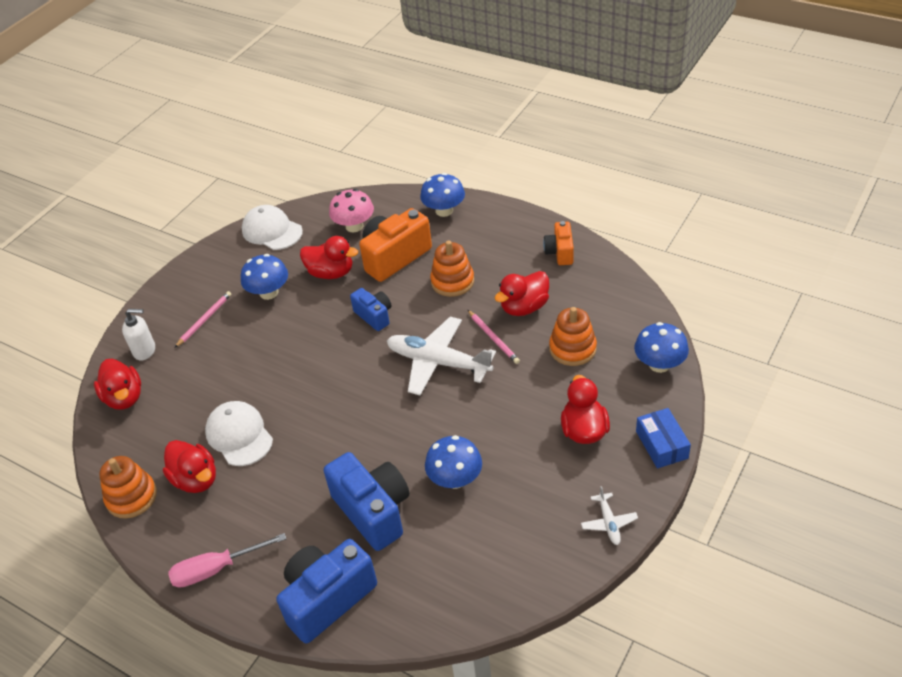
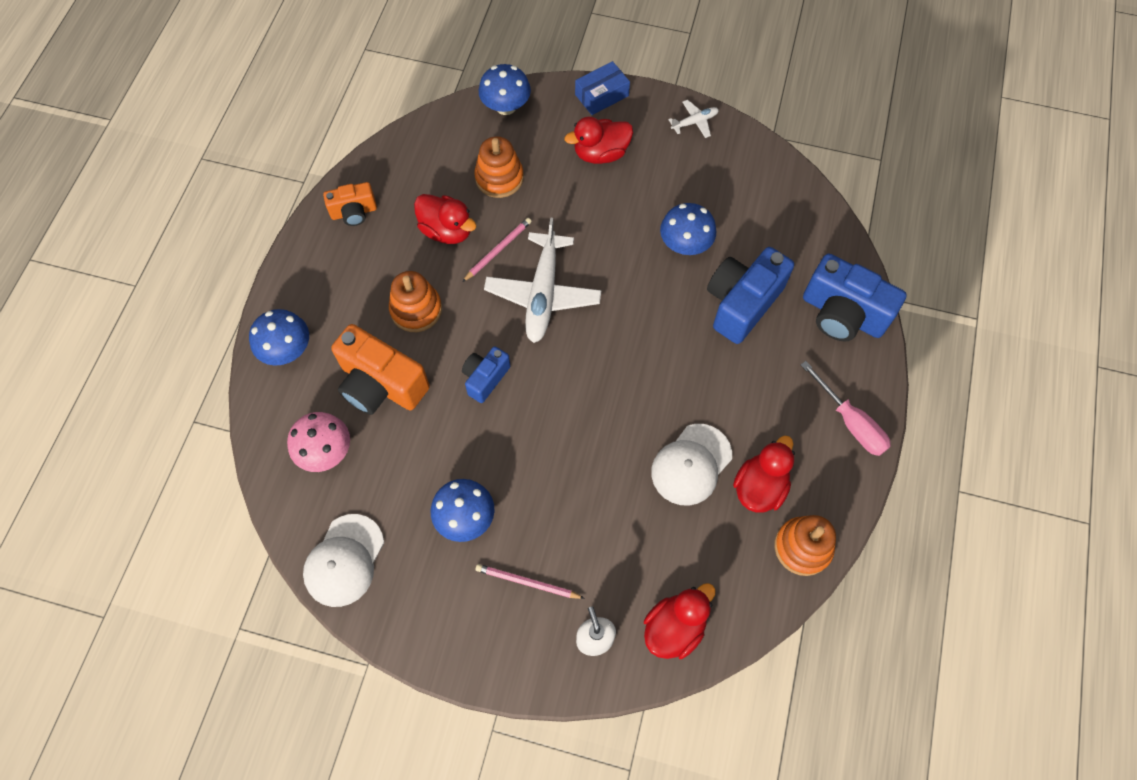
camera: 110 degrees left, 20 degrees up
red duck [300,236,358,279] -> none

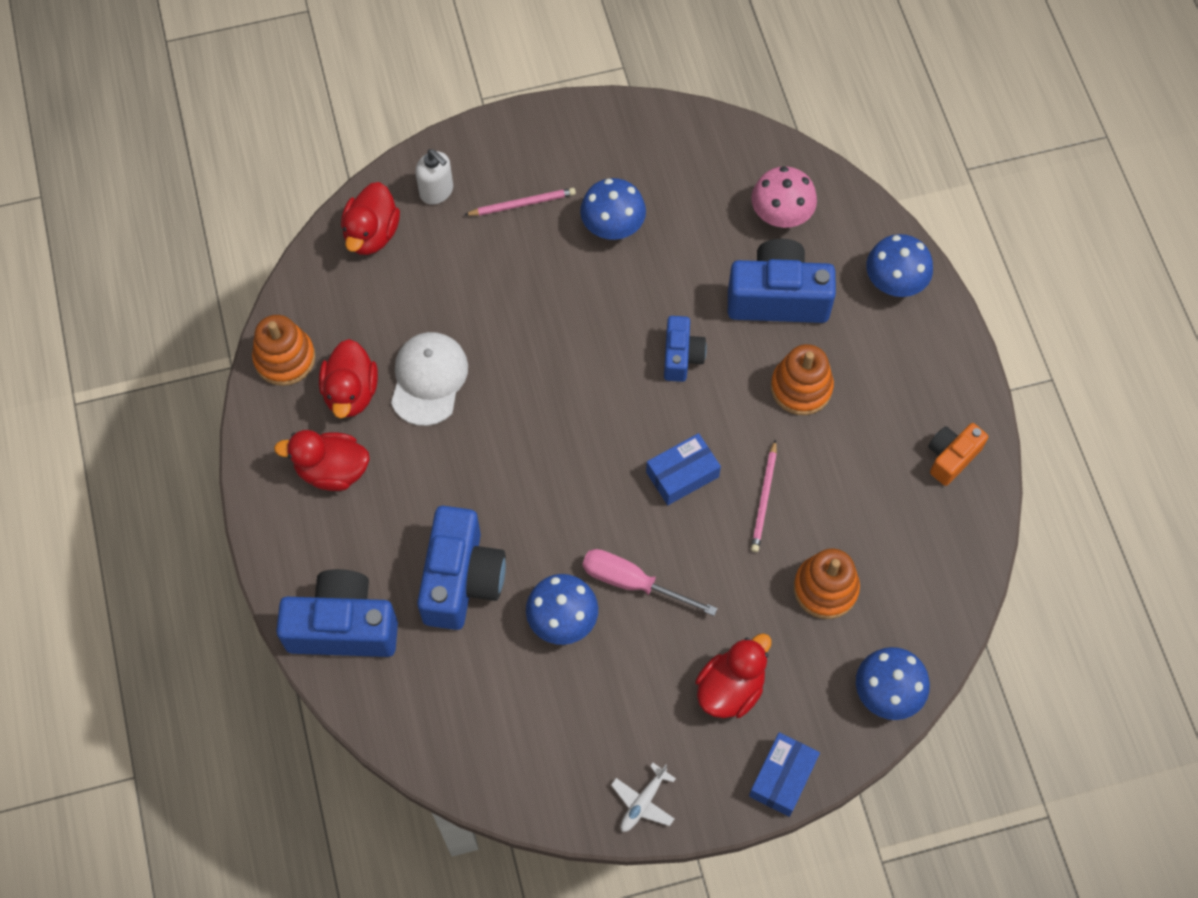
camera: 150 degrees right, 0 degrees up
white cap [303,514,384,607] -> none
orange camera [331,324,430,415] -> blue camera [728,239,836,323]
red duck [414,194,476,244] -> red duck moved to [274,430,370,491]
white plane [484,218,602,343] -> blue box [646,433,721,505]
pink screwdriver [801,361,891,456] -> pink screwdriver moved to [582,549,718,616]

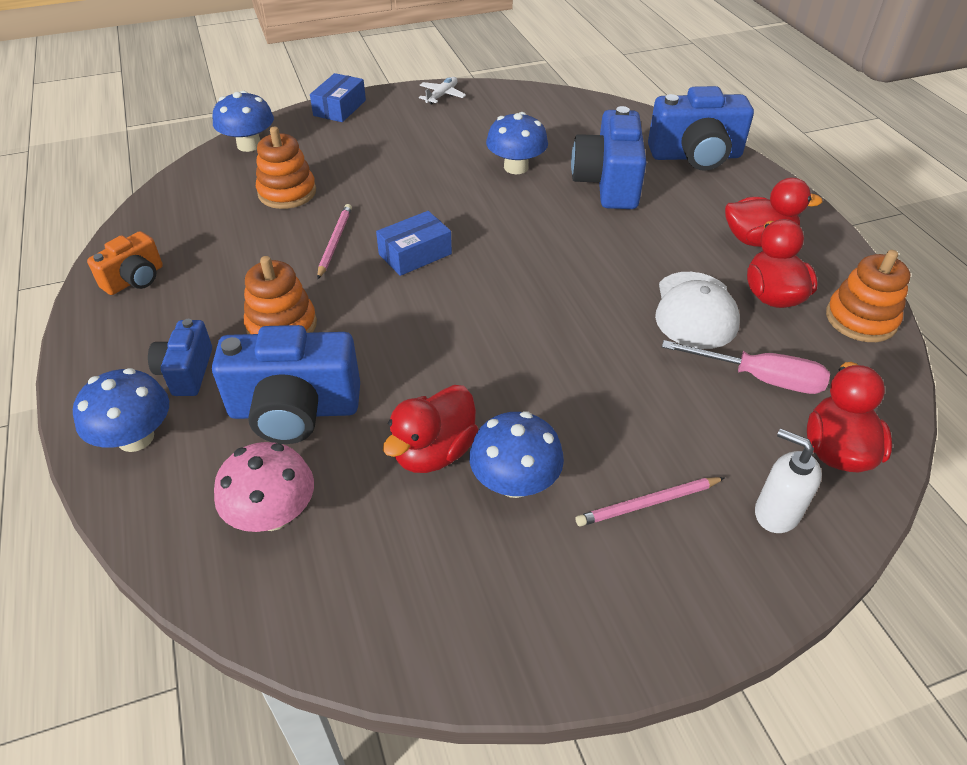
camera: 175 degrees right, 20 degrees down
pink screwdriver [582,549,718,616] -> pink screwdriver moved to [662,340,830,394]
blue camera [664,316,707,382] -> blue camera moved to [148,319,212,396]
red duck [695,633,771,718] -> red duck moved to [383,385,478,473]

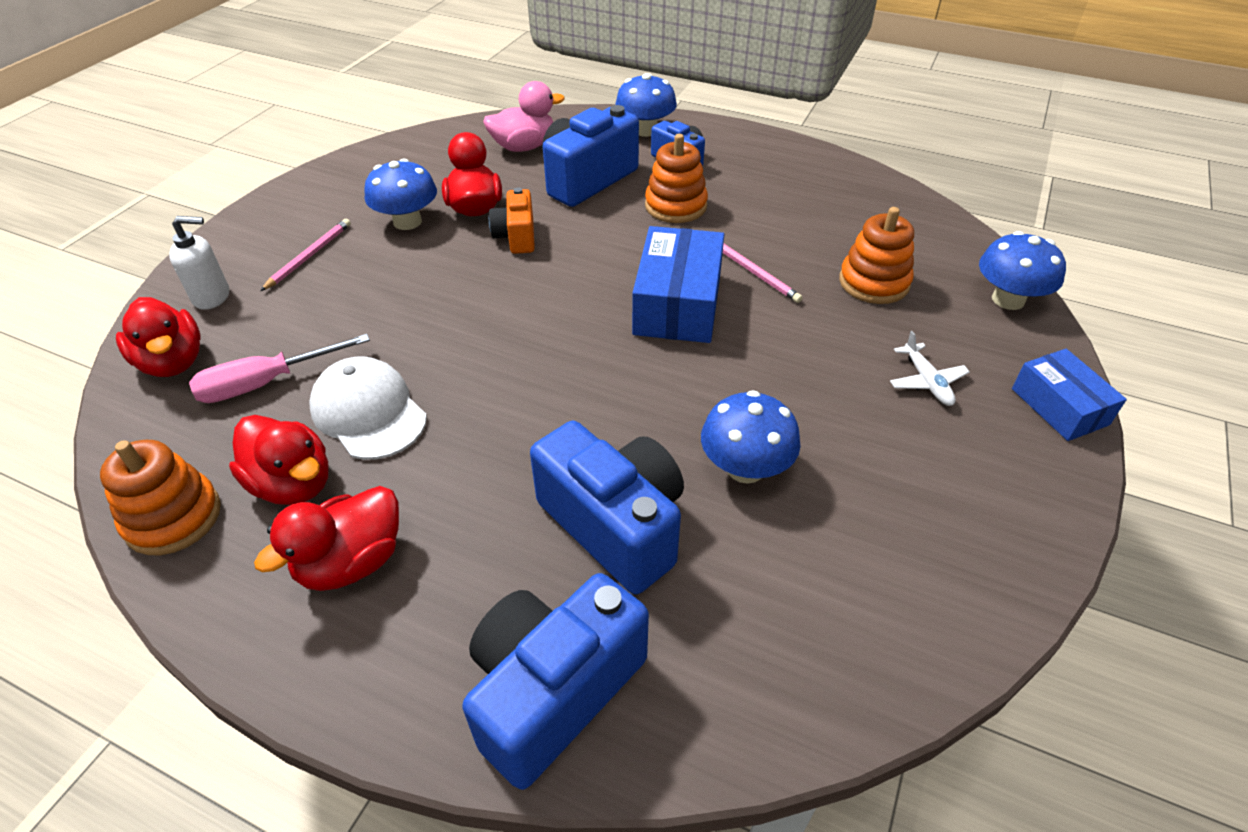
camera: 135 degrees right, 0 degrees up
orange camera [87,231,163,295] -> orange camera moved to [489,187,535,254]
pink mushroom [214,442,314,532] -> pink duck [483,81,565,152]
blue box [376,211,452,276] -> blue box [632,226,724,343], size x1.60
white plane [419,77,466,104] -> white plane moved to [890,331,970,406]

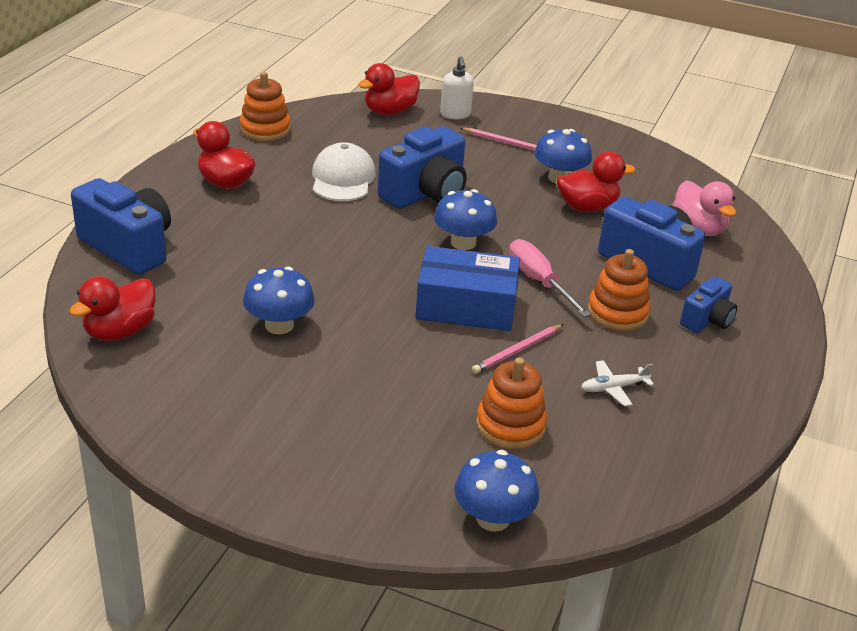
camera: 85 degrees right, 10 degrees down
pink screwdriver [189,334,370,403] -> pink screwdriver moved to [509,239,591,317]
red duck [229,415,329,505] -> red duck moved to [69,276,156,341]
white cap [309,356,427,460] -> white cap turned 45 degrees counterclockwise [312,142,376,201]
orange camera [489,187,535,254] -> none
blue camera [530,421,684,594] -> blue camera moved to [378,126,467,209]
blue mushroom [615,73,677,137] -> blue mushroom moved to [434,189,497,250]
white plane [890,331,970,406] -> white plane moved to [581,360,654,407]
blue box [1012,349,1127,441] -> none

